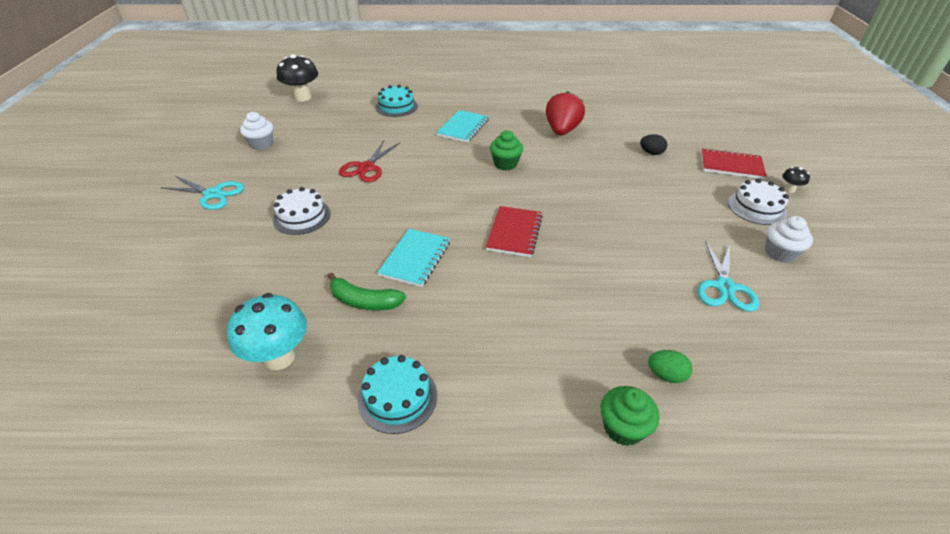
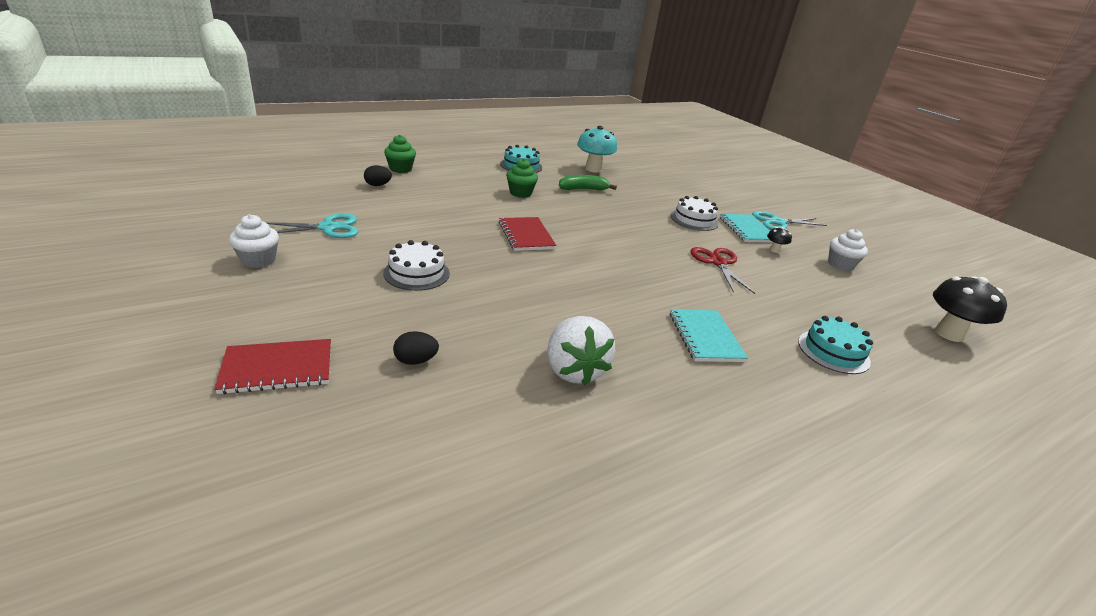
camera: 145 degrees right, 10 degrees down
turquoise notebook [377,229,450,287] -> turquoise notebook moved to [720,214,773,243]
green cupcake [490,130,523,170] -> green cupcake moved to [506,159,538,198]
red strawberry [546,91,585,136] -> white strawberry [547,316,616,385]
green egg [648,350,692,383] -> black egg [364,165,392,186]
turquoise scissors [697,240,759,312] -> turquoise scissors turned 90 degrees clockwise [265,213,358,238]
white cake [728,179,789,225] -> white cake moved to [383,240,450,291]
black mushroom [782,167,810,193] -> black mushroom moved to [767,227,792,253]

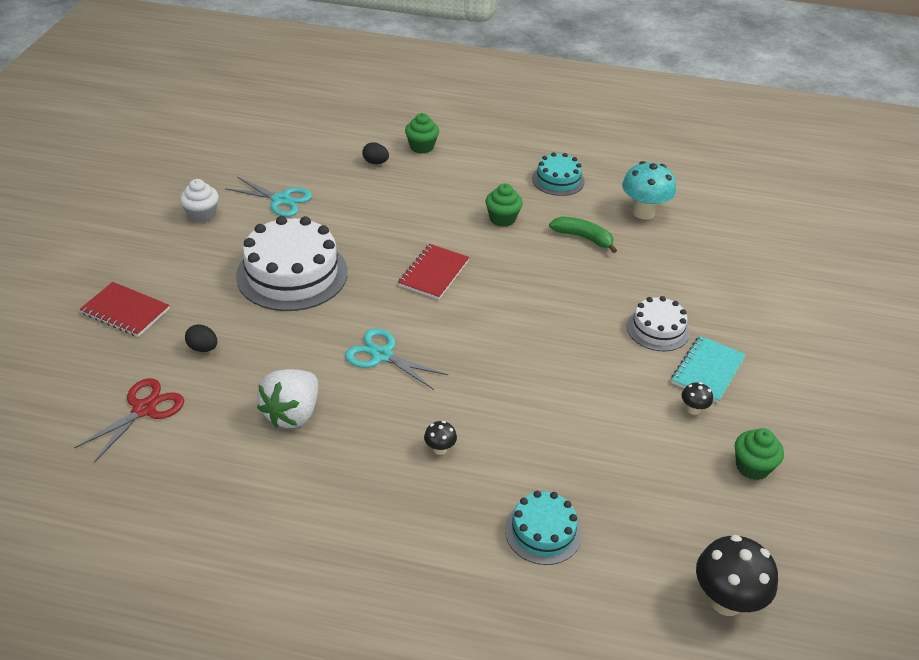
camera: 45 degrees right, 10 degrees up
white cake [383,240,450,291] -> white cake [236,216,348,311], size x1.83
turquoise notebook [670,309,748,362] -> black mushroom [424,421,457,455]
red scissors [690,247,755,294] -> red scissors moved to [74,378,184,462]
turquoise scissors [752,211,827,230] -> turquoise scissors moved to [345,328,448,390]
white cupcake [828,229,868,271] -> green cupcake [735,428,784,480]

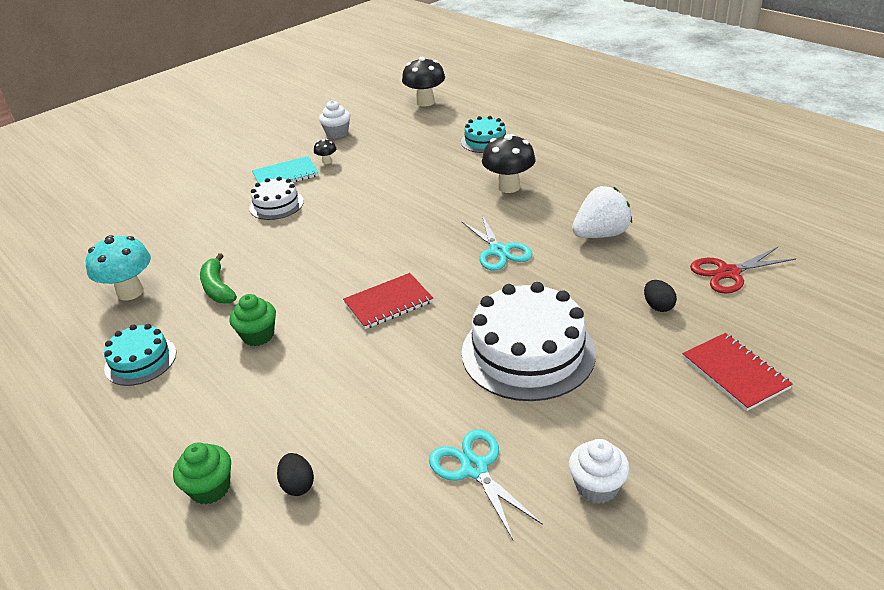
camera: 140 degrees left, 5 degrees down
black mushroom [424,421,457,455] -> black mushroom [482,134,536,193], size x2.12
green cupcake [735,428,784,480] -> white cupcake [319,100,350,139]

